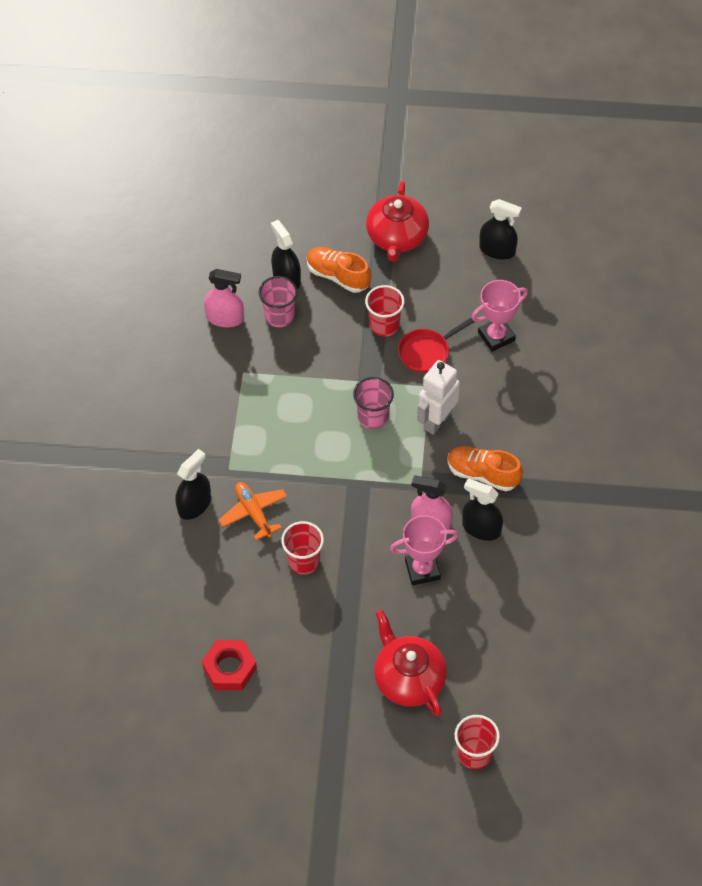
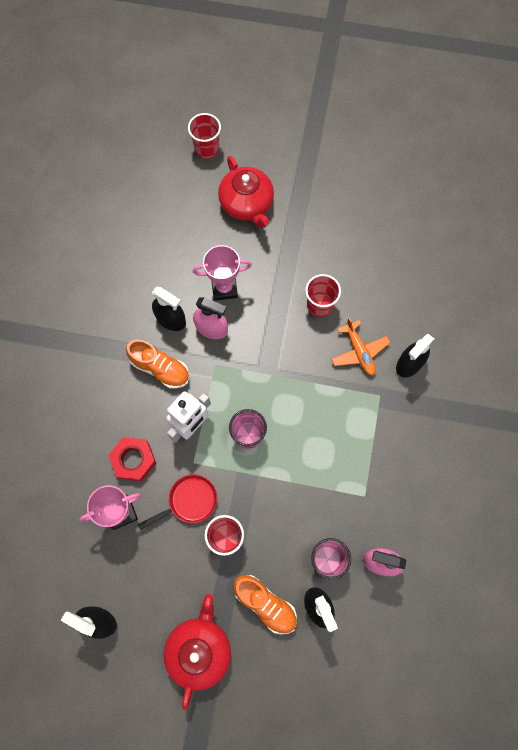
camera: 175 degrees left, 15 degrees up
red nut [202,640,257,690] -> red nut moved to [108,437,156,481]

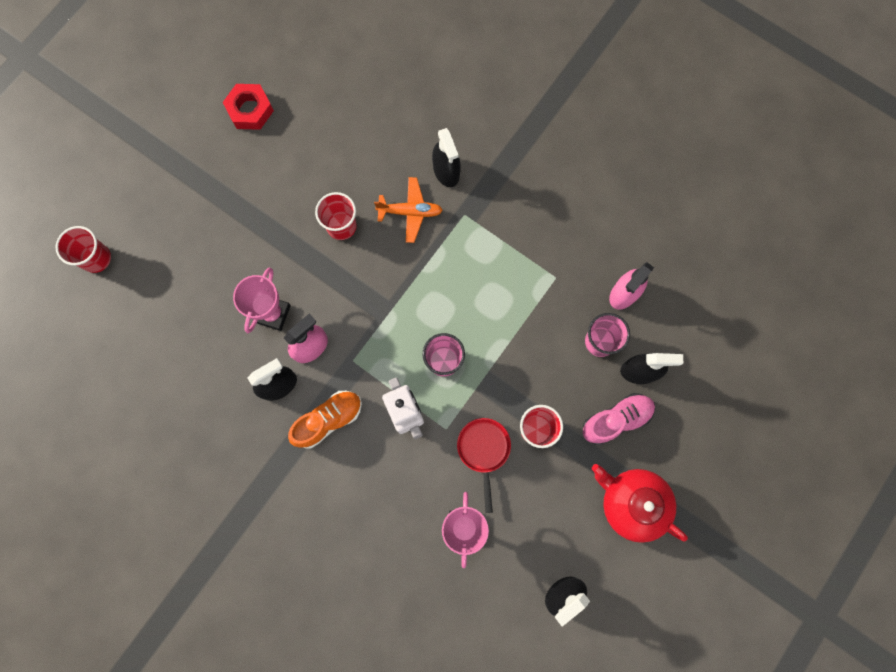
camera: 65 degrees left, 5 degrees up
red nut [108,437,156,481] -> red nut moved to [223,84,274,130]
red teapot [218,156,274,228] -> none
orange shoe [233,575,297,634] -> pink shoe [583,393,655,445]

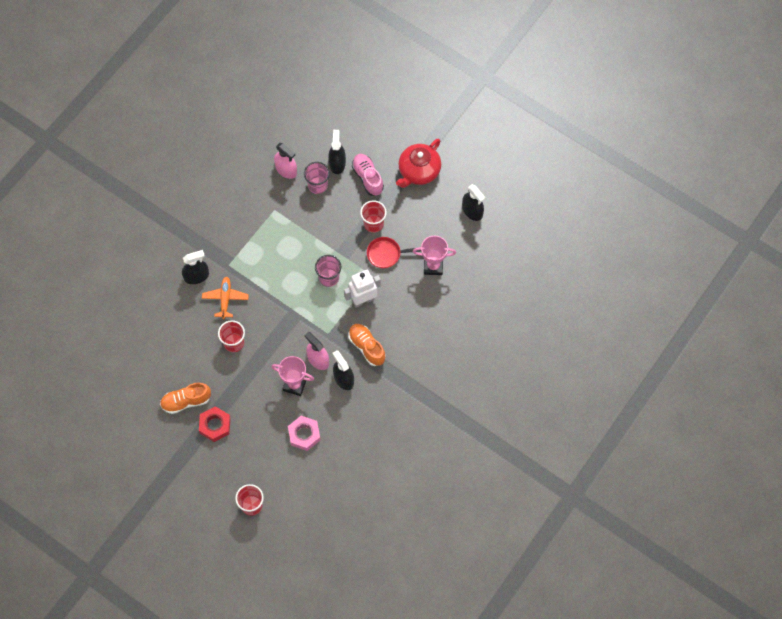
camera: 90 degrees left, 10 degrees down
red nut [223,84,274,130] -> red nut moved to [199,406,231,442]
none -> orange shoe [160,383,211,414]
none -> pink nut [288,416,320,451]

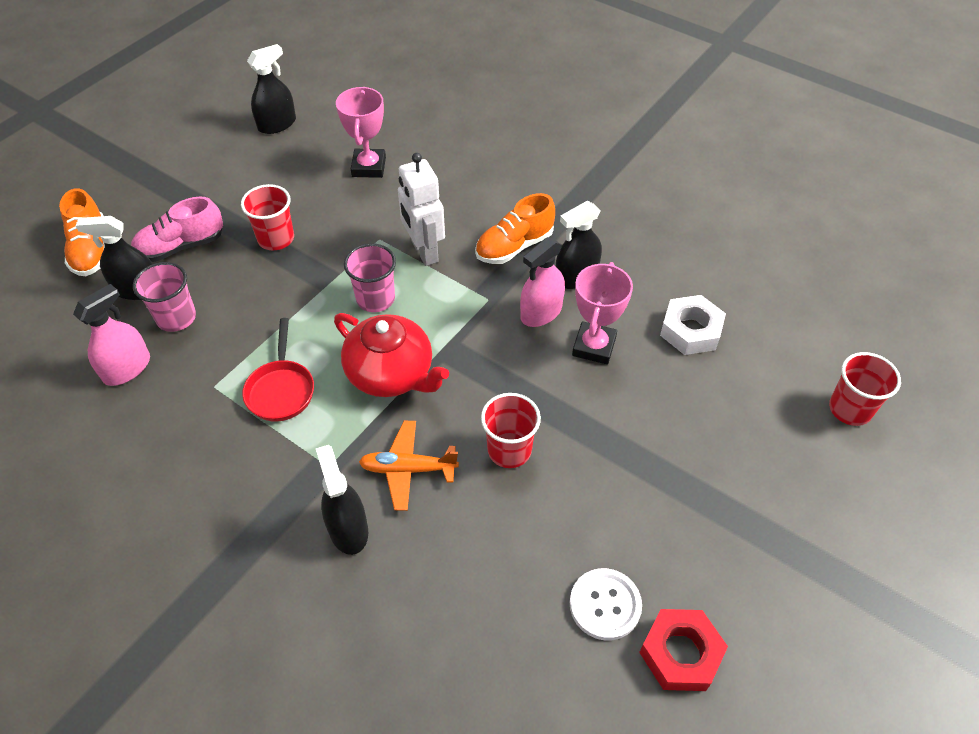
camera: 90 degrees left, 15 degrees down
orange shoe [160,383,211,414] -> orange shoe moved to [59,188,105,276]
red nut [199,406,231,442] -> red nut moved to [639,609,728,691]
pink nut [288,416,320,451] -> white nut [660,295,726,355]
red pan [367,237,421,269] -> red pan moved to [242,318,314,422]
red teapot [396,138,441,188] -> red teapot moved to [334,313,449,397]
none -> white button [570,568,642,640]

